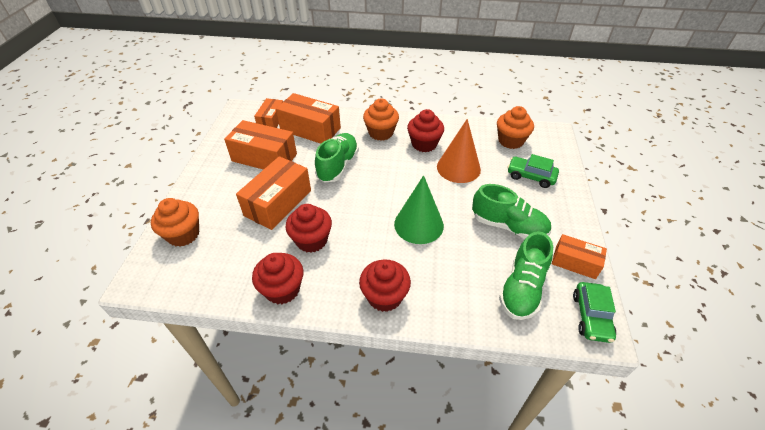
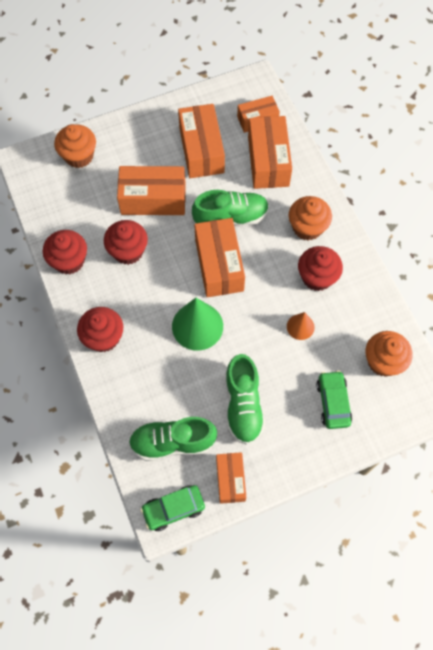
camera: 60 degrees right, 20 degrees up
orange cone [437,119,481,183] -> orange cone [287,312,315,340], size x0.54
none -> orange box [194,218,245,297]

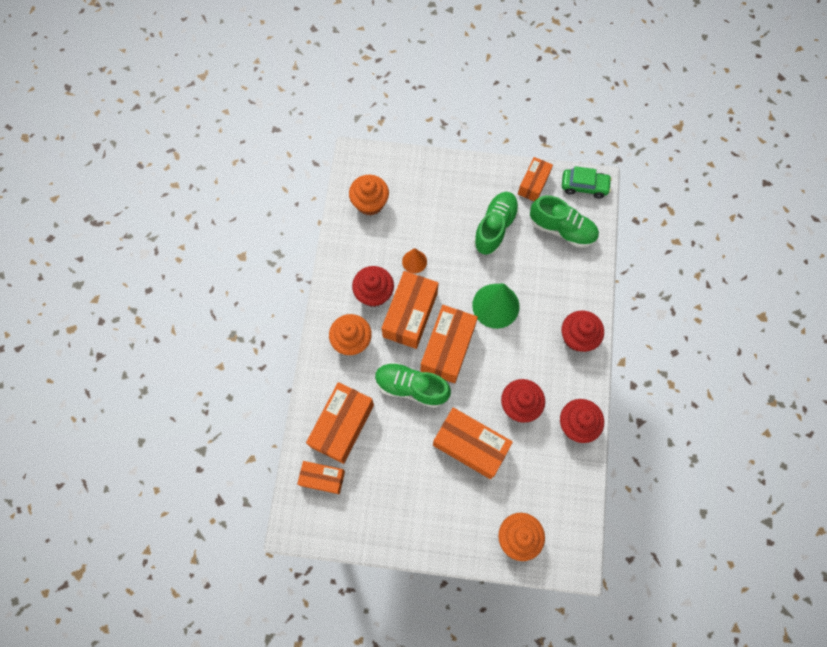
camera: 150 degrees left, 5 degrees up
orange box [178,104,225,178] -> orange box moved to [382,271,439,349]
green car [316,371,352,429] -> none

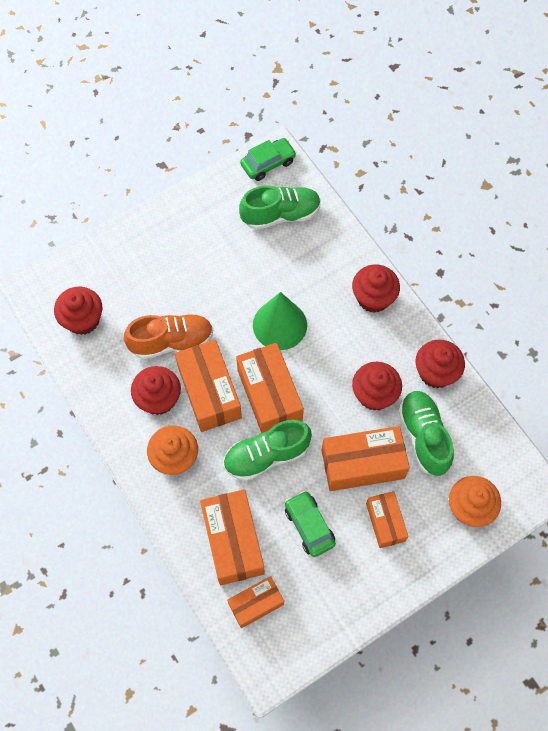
camera: 40 degrees left, 5 degrees down
orange cupcake [349,175,389,216] -> red cupcake [54,286,102,335]
orange cone [402,248,427,273] -> orange shoe [124,314,213,359]
green shoe [473,192,519,255] -> green shoe moved to [398,391,454,476]
orange box [518,157,553,201] -> orange box moved to [366,491,408,548]
none -> green car [285,491,336,557]

